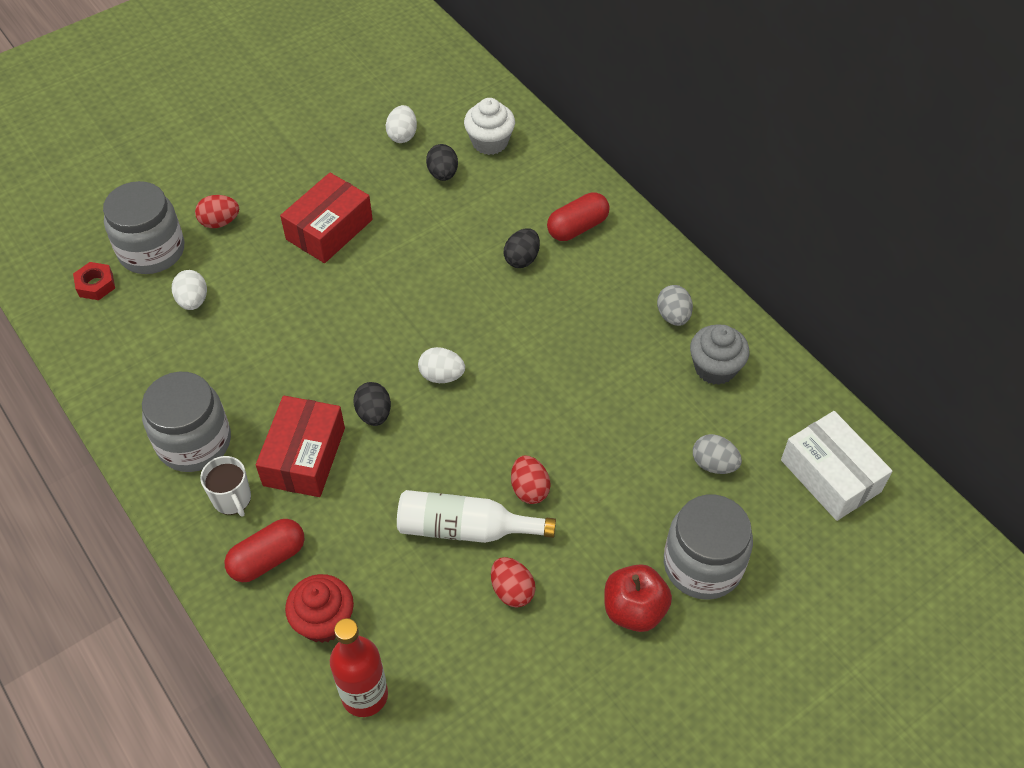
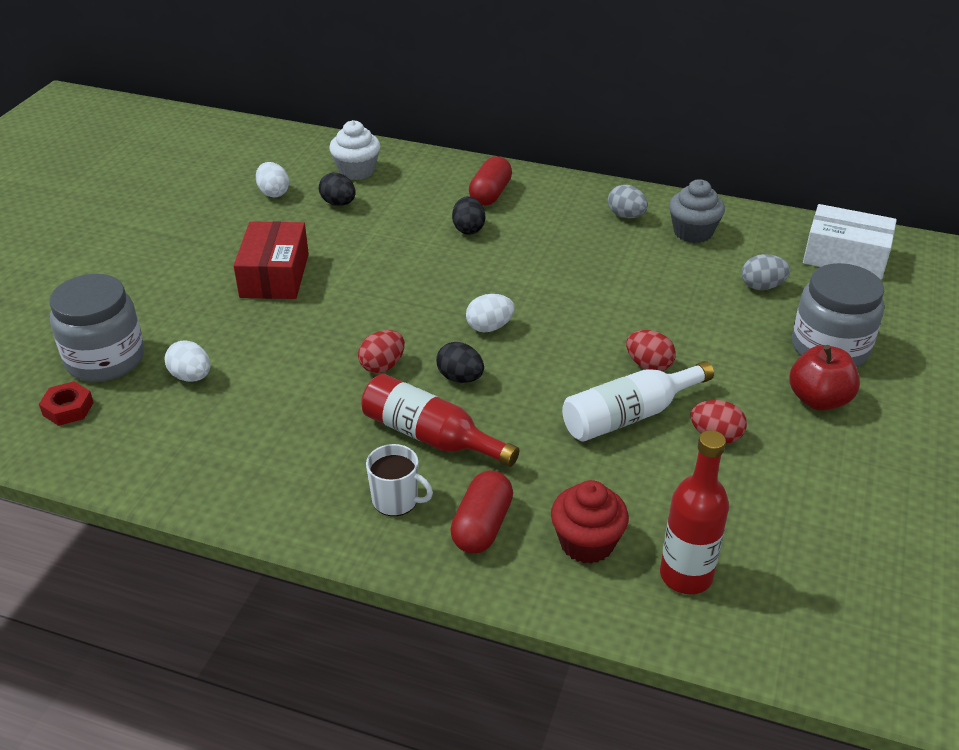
camera: 35 degrees left, 15 degrees down
grey jar [142,372,231,472] -> none
red egg [195,195,239,228] -> red egg moved to [358,330,405,373]
red box [256,396,345,497] -> red bottle [361,374,519,467]

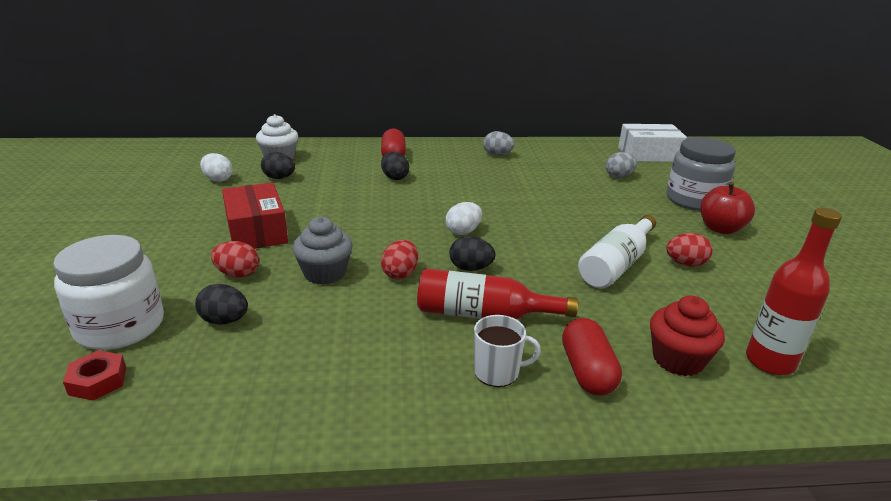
camera: 25 degrees left, 10 degrees down
grey jar [49,274,144,382] -> white jar [53,235,164,350]
white egg [165,340,210,382] -> black egg [195,284,248,325]
red egg [626,330,676,371] -> red egg moved to [211,241,259,278]
grey cupcake [669,179,725,243] -> grey cupcake moved to [292,217,353,285]

